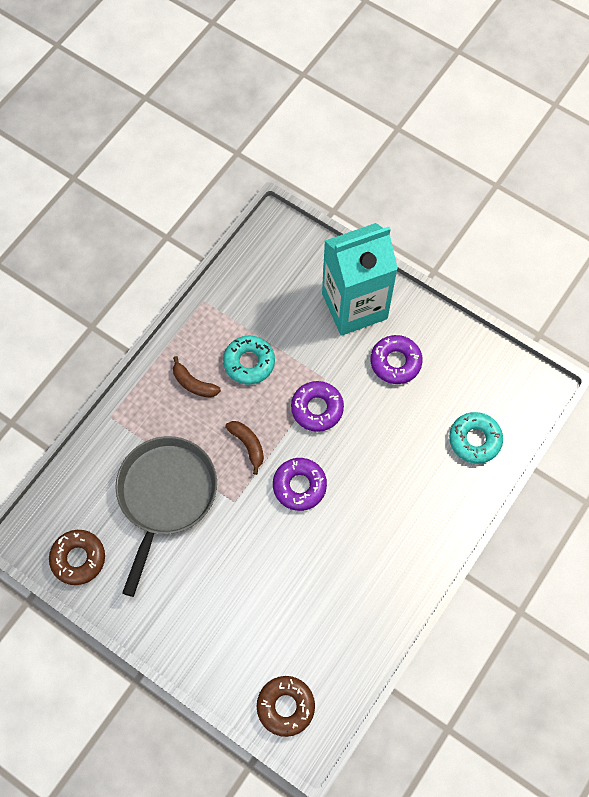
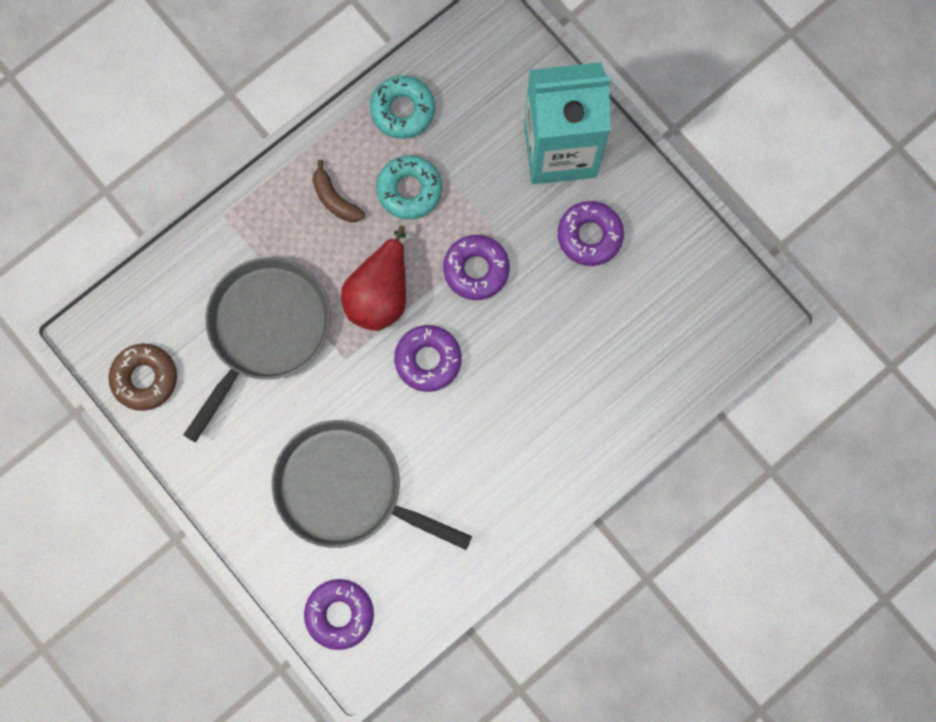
camera: 15 degrees right, 10 degrees up
brown banana [225,421,264,475] -> red pear [341,225,407,331]
brown donut [257,676,315,737] -> purple donut [304,579,374,650]
turquoise donut [449,412,503,464] -> turquoise donut moved to [370,76,435,139]
none -> grey pan [272,420,472,550]

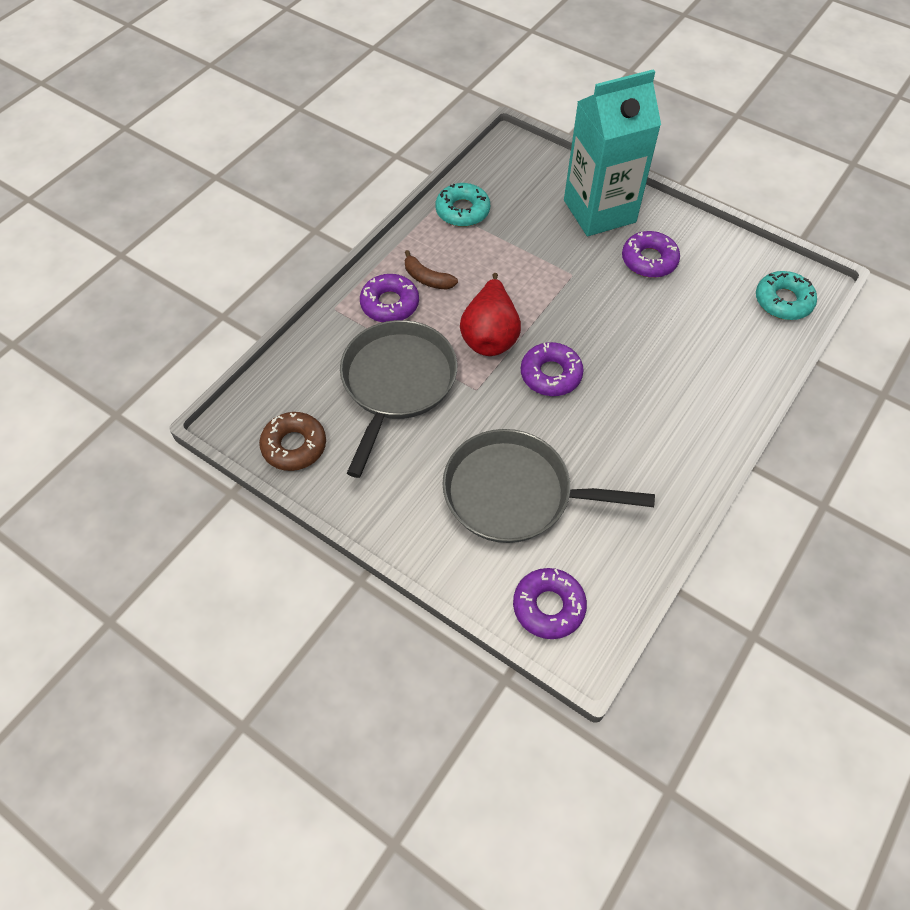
camera: 15 degrees left, 20 degrees down
turquoise donut [376,155,442,220] -> turquoise donut moved to [756,271,817,320]
purple donut [443,235,510,300] -> purple donut moved to [360,274,419,322]

